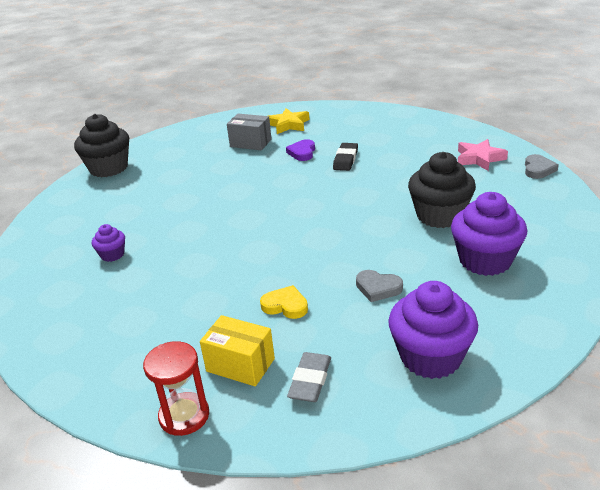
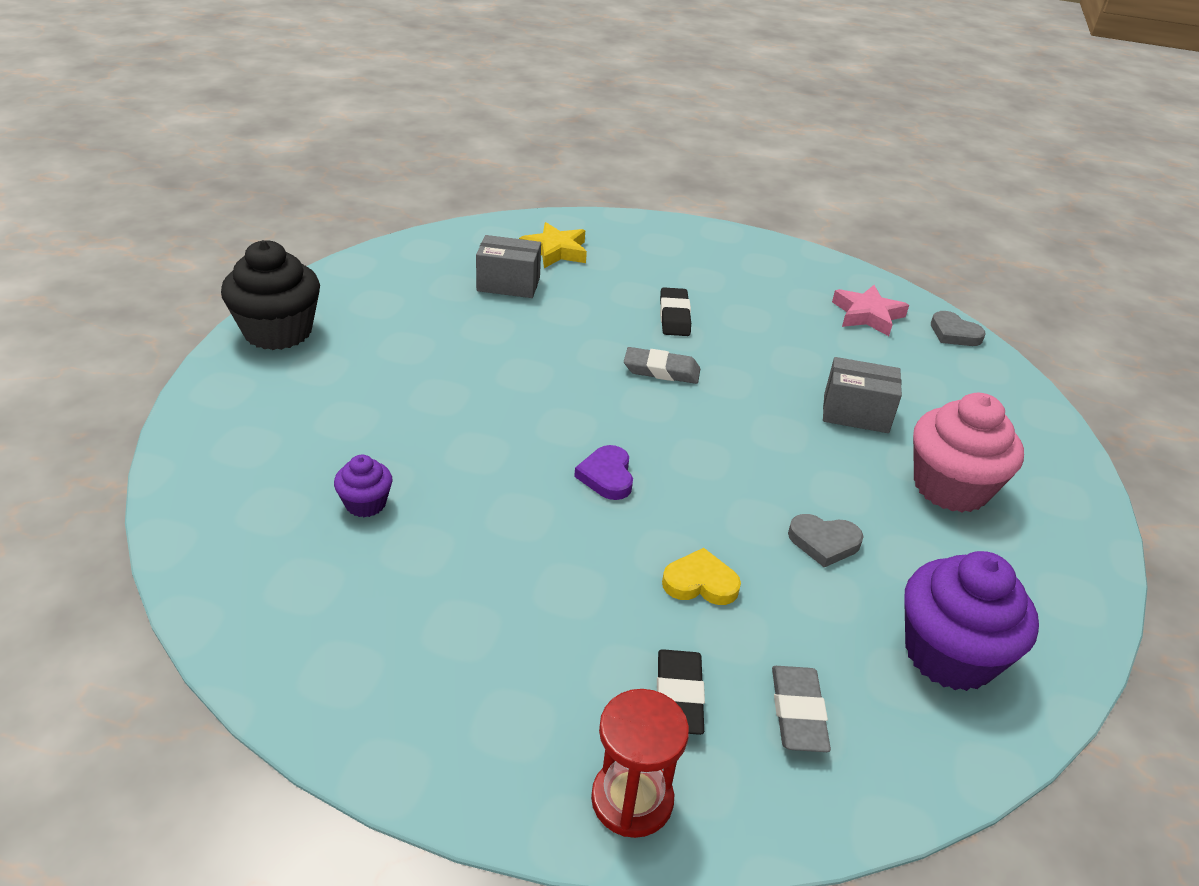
camera: 20 degrees left, 5 degrees up
yellow box [200,315,275,387] -> black eraser [657,649,705,735]
purple heart [286,139,315,161] -> purple heart moved to [574,445,633,500]
black cupcake [408,152,476,228] -> grey box [823,357,902,433]
purple cupcake [451,192,527,276] -> pink cupcake [913,393,1024,512]
grey heart [525,154,559,179] -> grey heart turned 135 degrees clockwise [931,311,986,346]
none -> grey eraser [624,347,700,384]

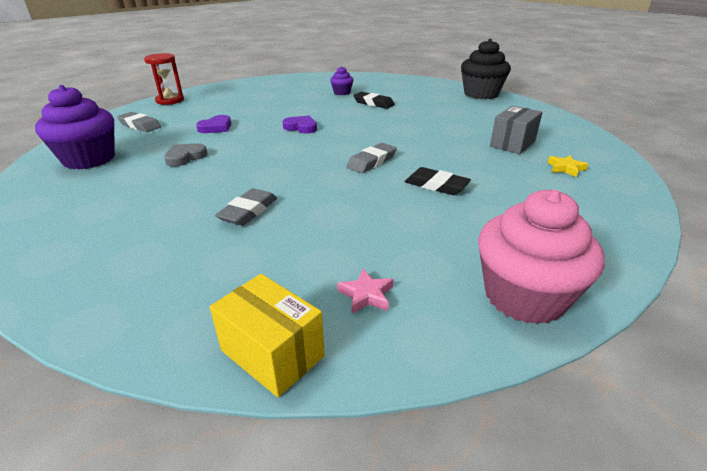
camera: 125 degrees right, 5 degrees down
yellow star [519,222,587,268] -> yellow star [548,155,589,177], size x0.59
black eraser [657,649,705,735] -> black eraser moved to [353,92,395,109]
yellow heart [662,548,741,605] -> purple heart [196,115,231,133]
grey box [823,357,902,433] -> grey eraser [215,188,277,226]
pink star [832,285,909,336] -> pink star [337,269,394,314], size x0.59
pink cupcake [913,393,1024,512] -> pink cupcake moved to [478,190,605,324]
grey heart [931,311,986,346] -> yellow box [210,274,325,397]

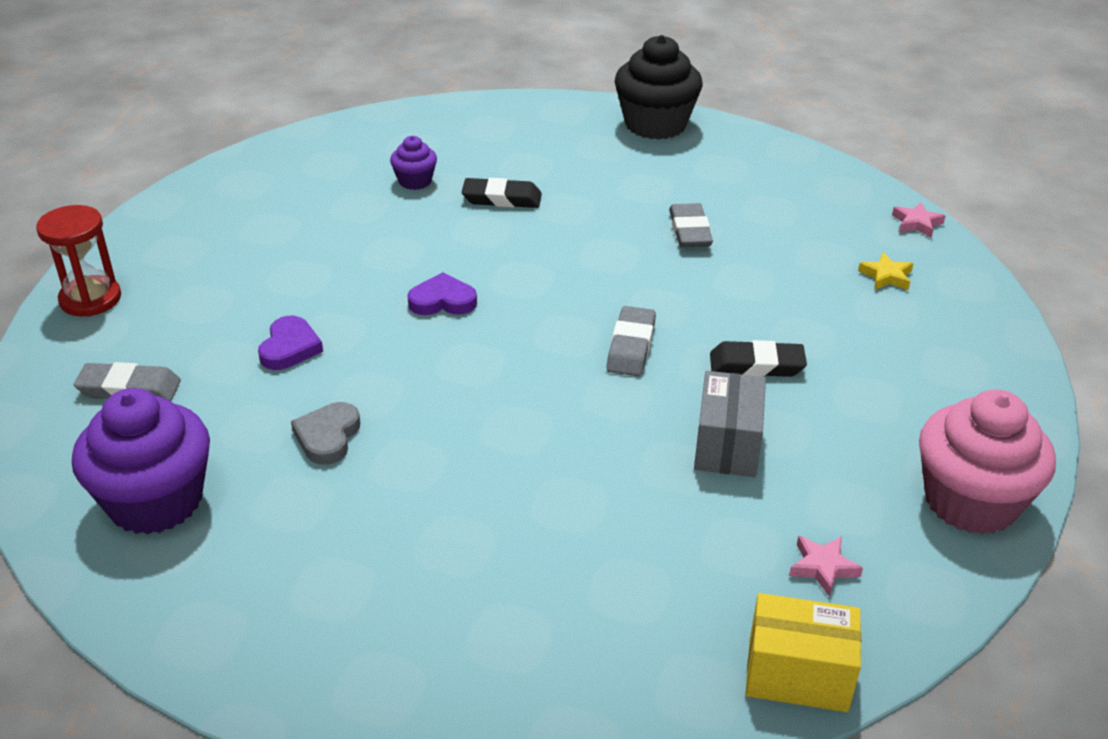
camera: 30 degrees left, 5 degrees up
grey eraser [215,188,277,226] -> grey eraser moved to [669,203,713,248]
grey box [490,106,543,154] -> grey box moved to [694,371,766,477]
none -> pink star [892,202,945,238]

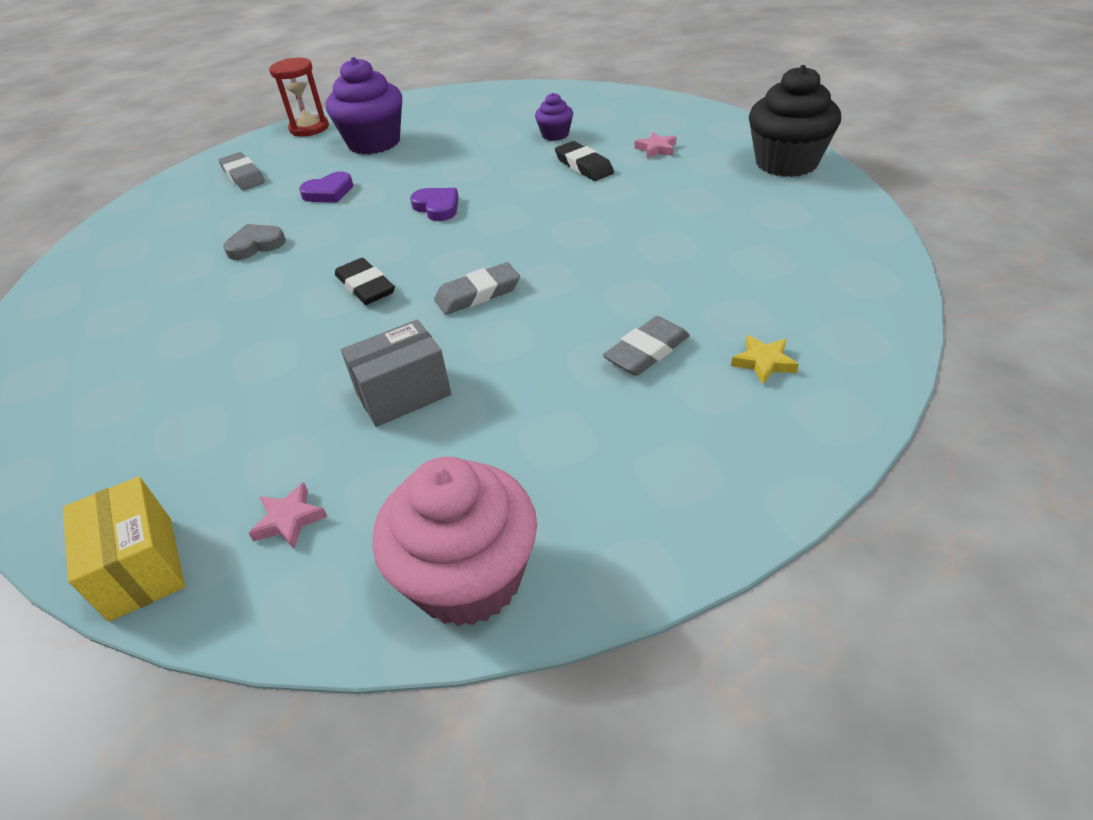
camera: 55 degrees right, 5 degrees up
purple cupcake [72,388,210,535] -> purple cupcake moved to [326,57,402,154]
grey eraser [669,203,713,248] -> grey eraser moved to [603,316,690,376]
black eraser [710,340,807,377] -> black eraser moved to [335,258,395,305]
pink star [892,202,945,238] -> pink star moved to [634,132,676,158]

